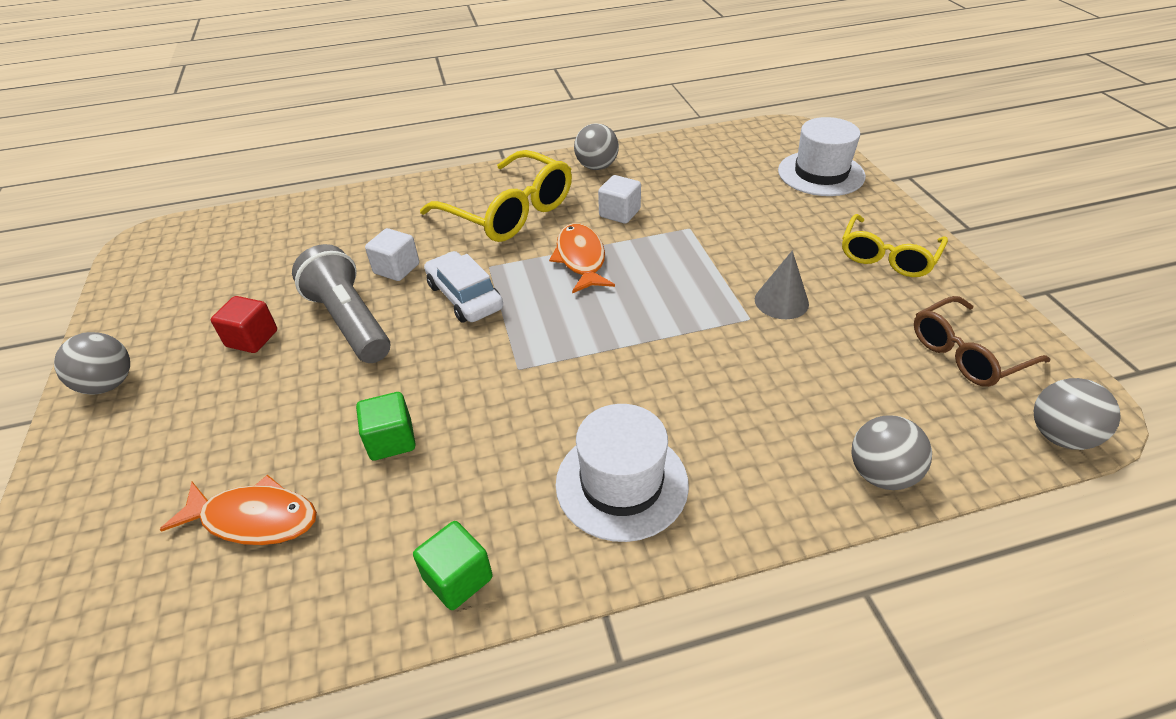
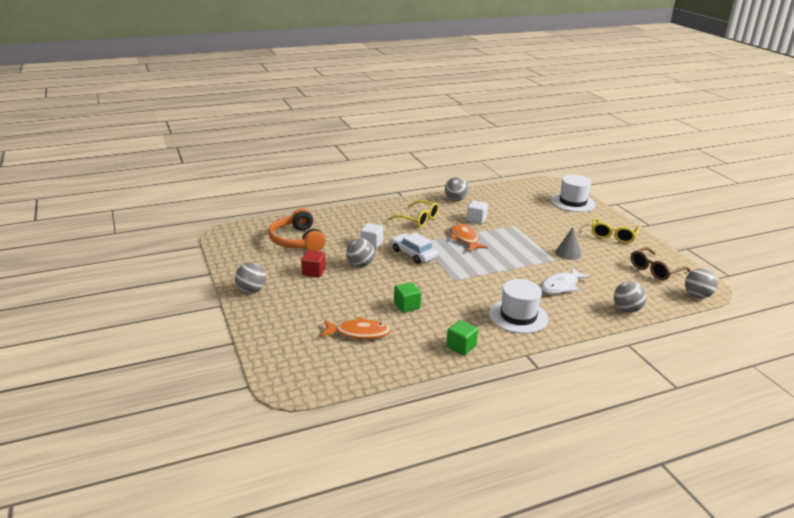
camera: 10 degrees left, 15 degrees down
grey flashlight [292,244,390,363] -> grey ball [346,238,375,267]
yellow glasses [420,150,572,242] -> yellow glasses [388,200,439,227], size x0.65
none -> orange headphones [268,209,326,251]
none -> white fish [541,267,591,294]

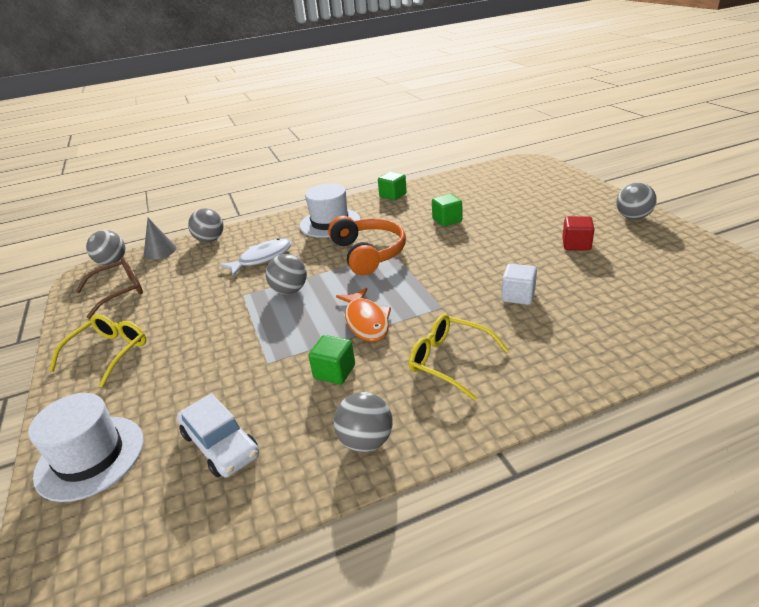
camera: 175 degrees left, 5 degrees up
orange headphones [268,209,326,251] -> orange headphones moved to [328,216,406,275]
orange fish [321,317,391,339] -> none
grey ball [346,238,375,267] -> grey ball moved to [266,254,307,295]
white car [391,233,438,264] -> white car moved to [177,393,259,477]
white cube [467,200,488,224] -> green cube [308,335,355,385]
grey cone [555,227,581,260] -> grey cone moved to [144,218,177,260]

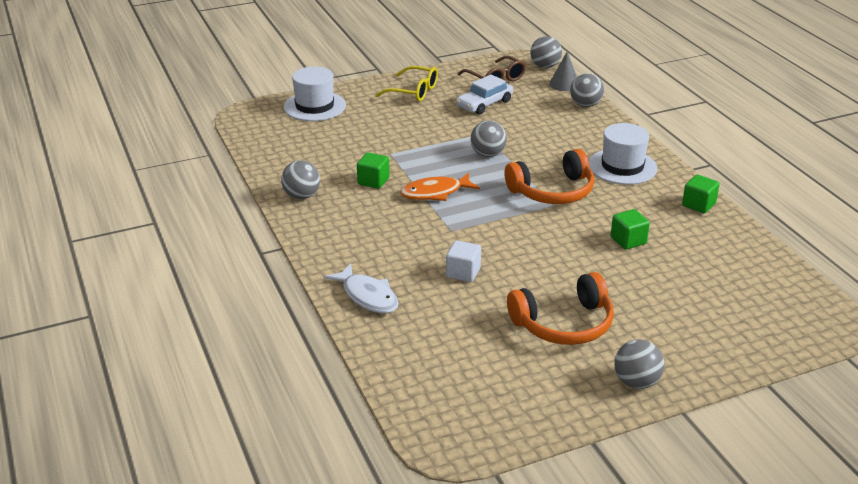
camera: 85 degrees right, 0 degrees up
white car [177,393,259,477] -> white car moved to [456,74,513,115]
white fish [219,238,292,276] -> white fish moved to [324,263,399,313]
yellow glasses [409,314,509,400] -> none
red cube [562,216,595,251] -> orange headphones [507,272,614,345]

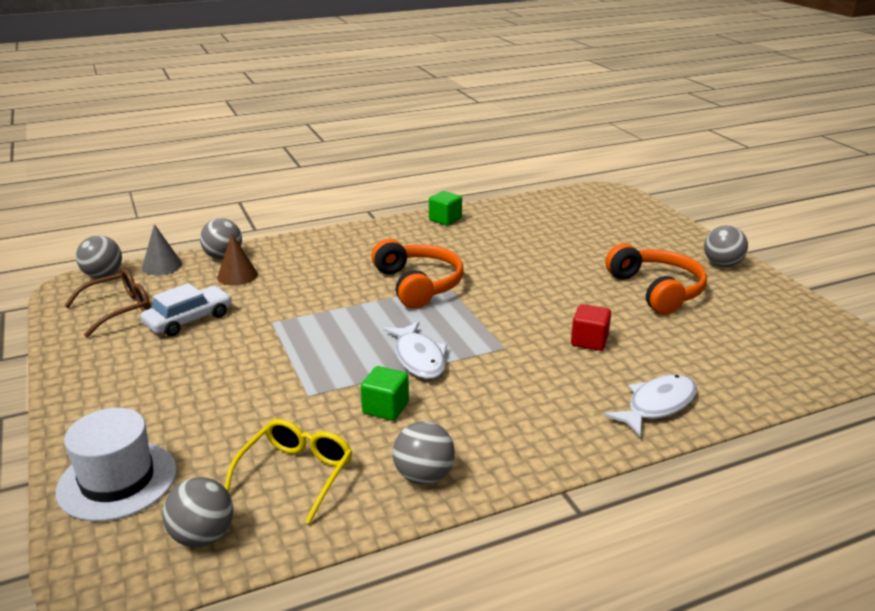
camera: 90 degrees left, 5 degrees down
yellow glasses [375,66,438,102] -> yellow glasses moved to [224,419,352,524]
orange fish [400,173,480,201] -> white fish [383,321,447,379]
white cube [446,240,481,282] -> red cube [571,304,611,351]
white car [456,74,513,115] -> white car turned 90 degrees counterclockwise [141,283,232,336]
grey ball [470,121,507,157] -> grey ball moved to [162,477,233,547]
white hat [589,123,657,185] -> none
green cube [611,209,650,250] -> none
none -> brown cone [217,234,258,286]

